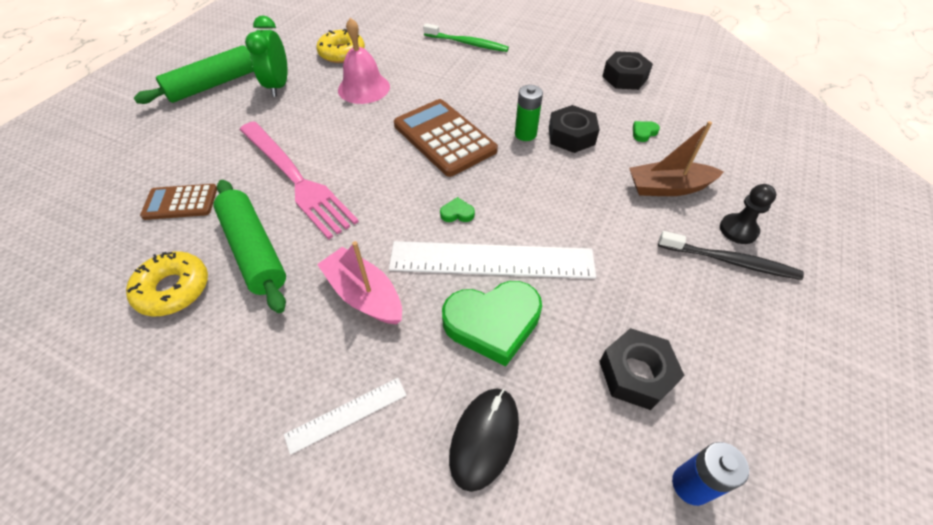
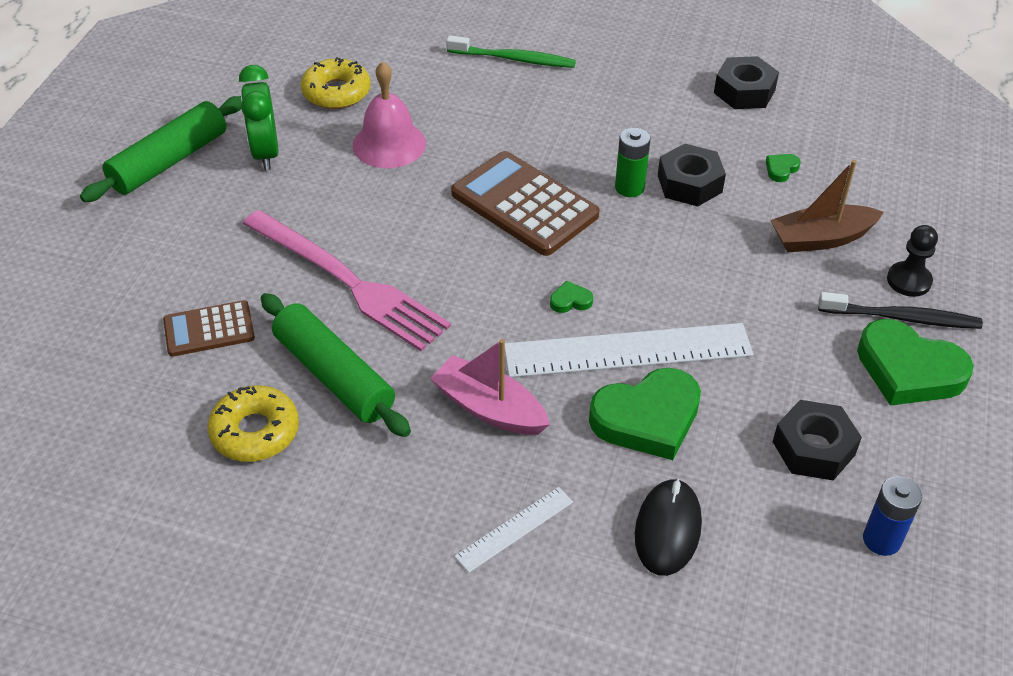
camera: 10 degrees left, 5 degrees down
none -> green heart [857,319,974,405]

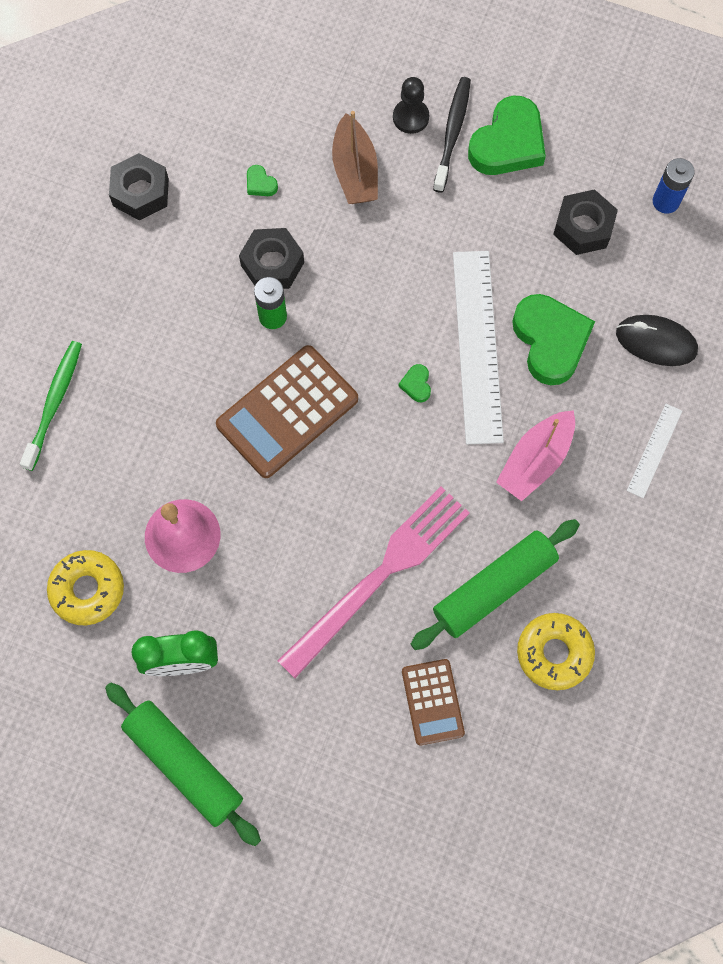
camera: 85 degrees left, 25 degrees up
white ruler [454,487,573,573] -> white ruler turned 60 degrees clockwise [627,404,682,498]

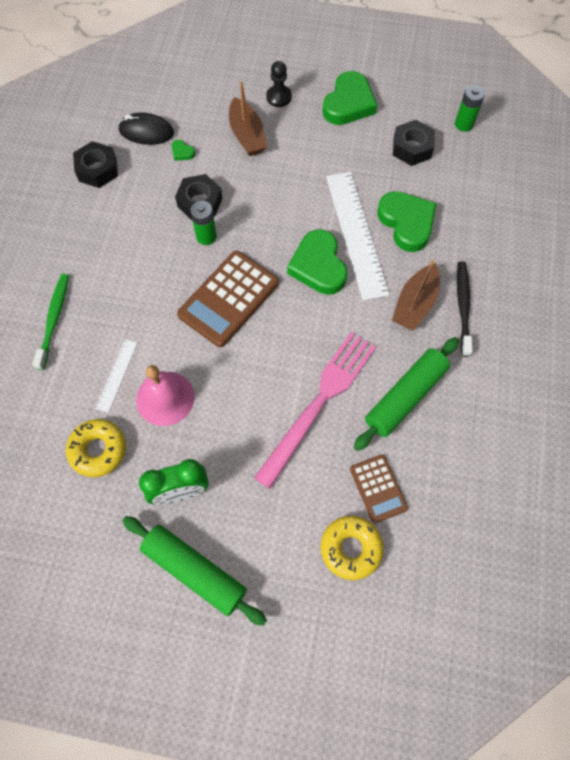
camera: 10 degrees left, 5 degrees down
green heart [398,364,431,403] -> green heart [287,229,347,295], size x2.45
black toothbrush [433,77,471,193] -> black toothbrush moved to [457,261,473,357]
pink boat [496,410,575,501] -> brown boat [392,259,440,331]
yellow donut [517,613,595,690] -> yellow donut moved to [321,516,384,580]
black mouse [616,315,698,366] -> black mouse moved to [118,112,174,145]
white ruler [627,404,682,498] -> white ruler moved to [96,339,137,413]
blue battery [653,158,695,214] -> green battery [455,85,485,132]

